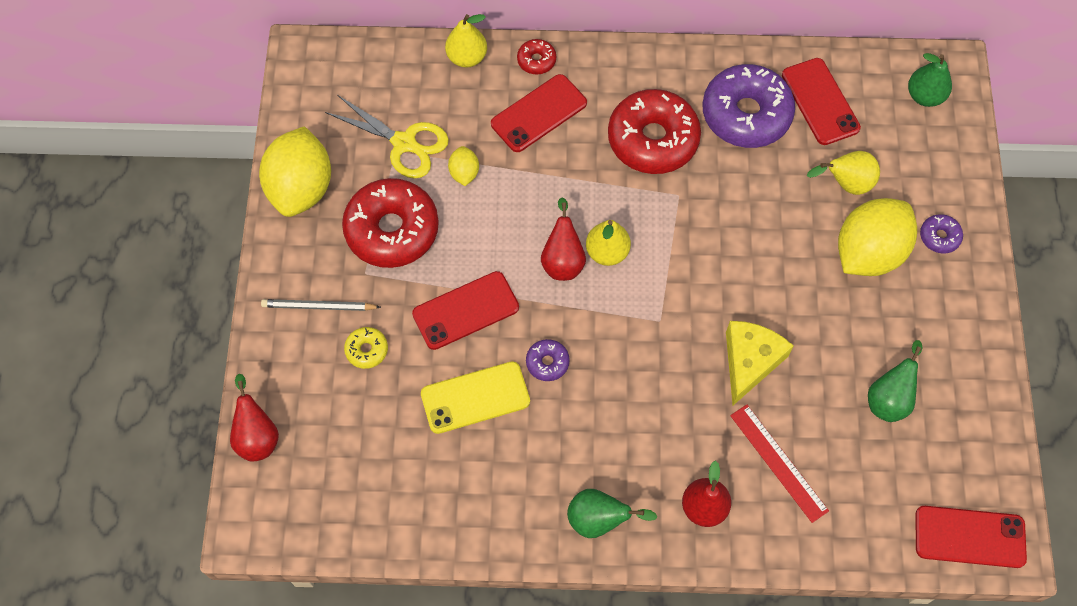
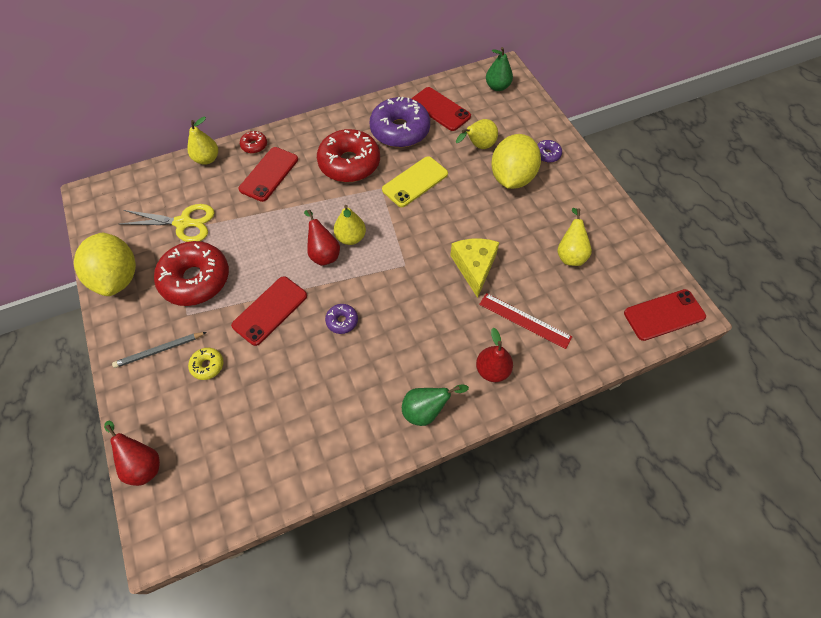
camera: 25 degrees left, 5 degrees down
yellow phone [421,361,530,434] -> yellow phone moved to [382,156,448,207]
yellow lemon [448,146,479,186] -> none
green pear [868,340,923,422] -> yellow pear [557,208,592,266]

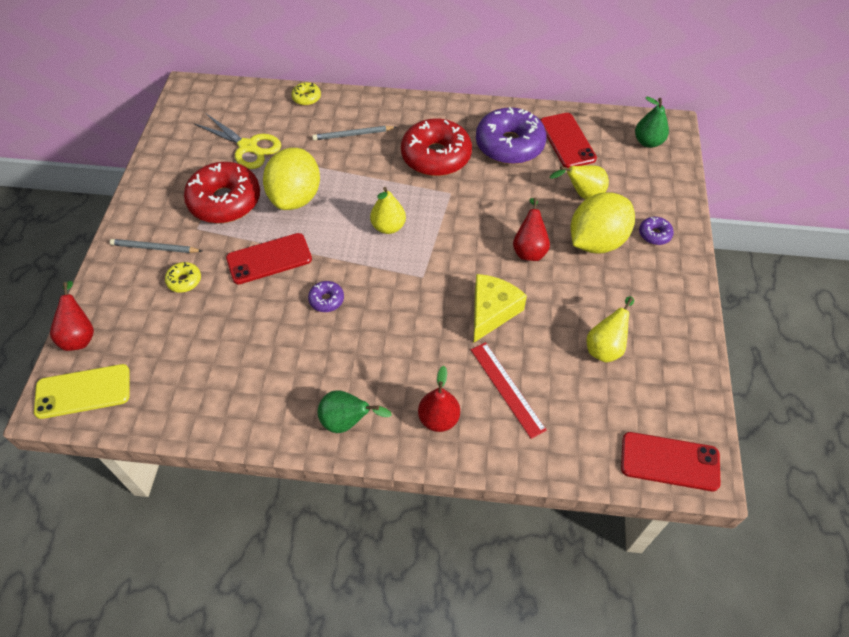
camera: 30 degrees right, 5 degrees down
yellow lemon [74,233,136,296] -> yellow lemon moved to [263,148,320,210]
yellow pear [187,117,218,165] -> yellow donut [292,82,321,106]
red phone [239,147,298,202] -> grey pencil [312,126,396,140]
red donut [240,131,267,154] -> none
red pear [304,210,340,266] -> red pear moved to [513,198,550,261]
yellow phone [382,156,448,207] -> yellow phone moved to [34,364,130,419]

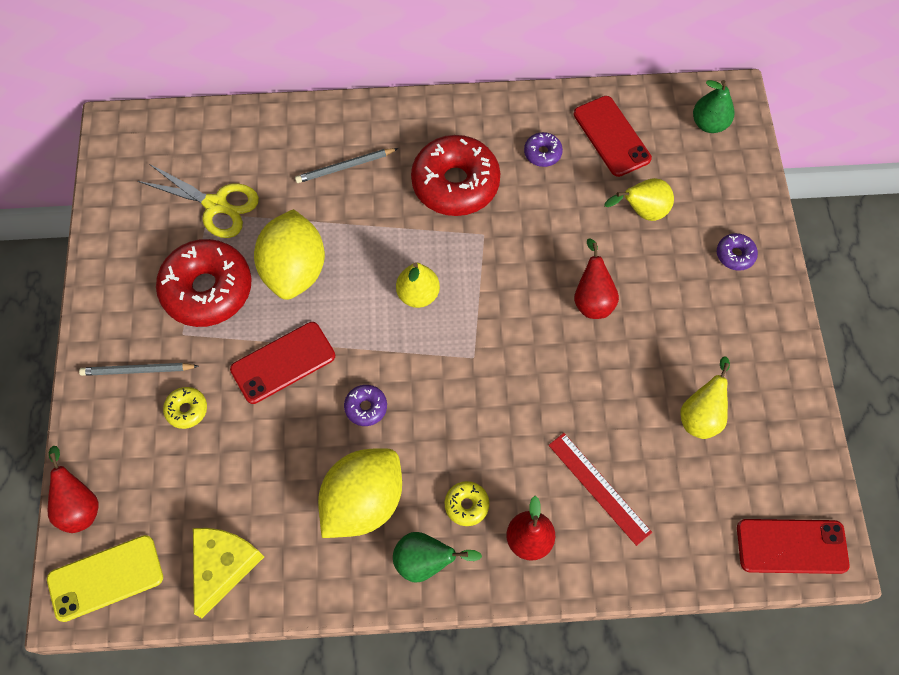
camera: 10 degrees left, 10 degrees up
yellow donut [292,82,321,106] -> yellow donut moved to [445,481,489,526]
yellow cheese [474,274,527,342] -> yellow cheese moved to [193,528,264,618]
purple donut [476,107,546,164] -> purple donut [524,132,563,167], size x0.44
yellow lemon [571,192,635,254] -> yellow lemon moved to [318,448,402,538]

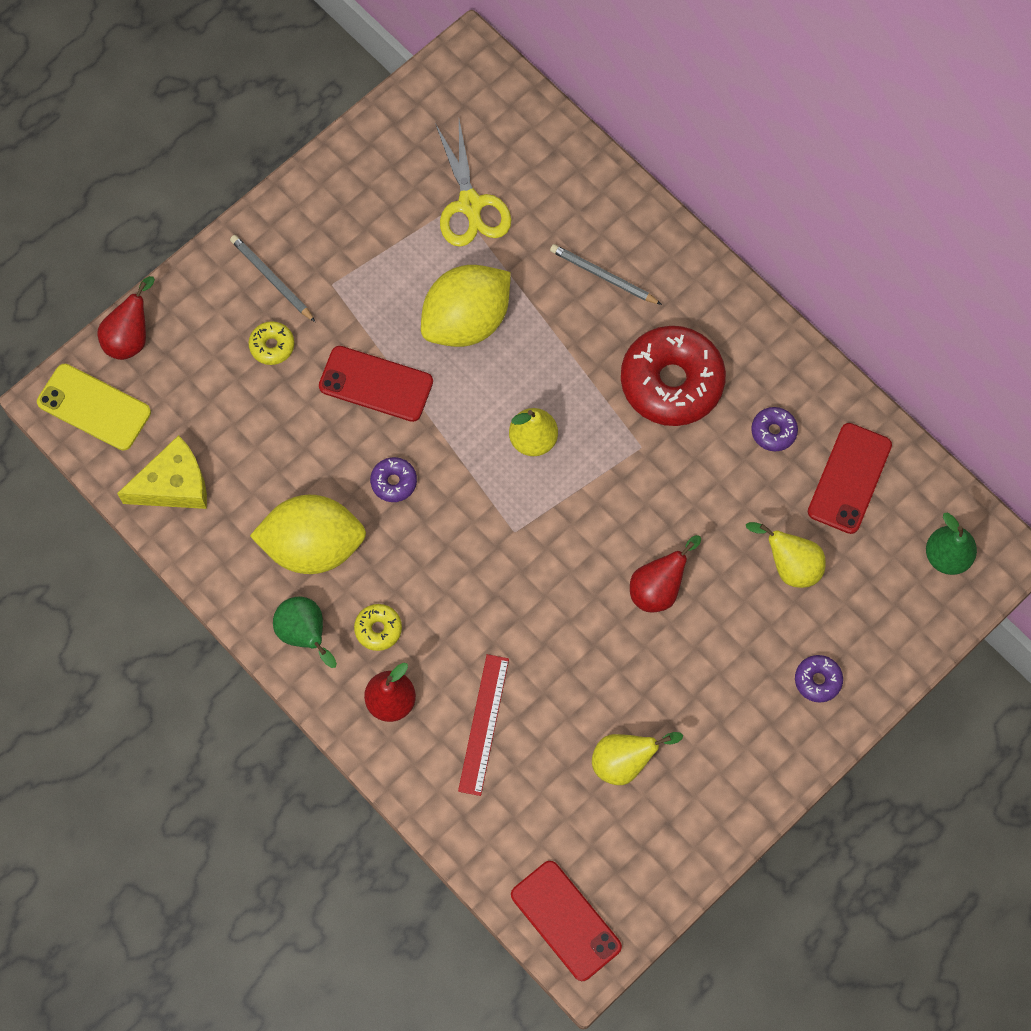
camera: 50 degrees right, 5 degrees up
red donut [156,239,252,327] -> none

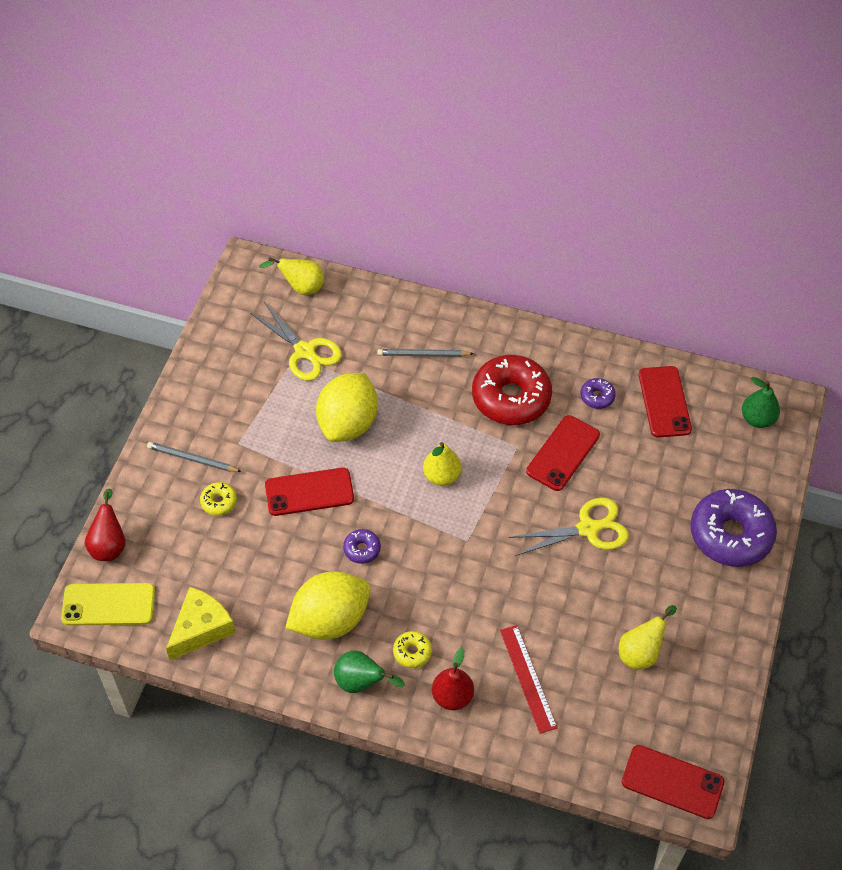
camera: 30 degrees left, 15 degrees down
red pear [630,535,702,612] -> yellow scissors [509,498,629,556]
yellow pear [746,522,826,588] -> yellow pear moved to [259,257,324,295]
purple donut [795,655,843,703] -> purple donut [690,489,777,567], size x2.27
none -> red phone [526,415,600,491]

